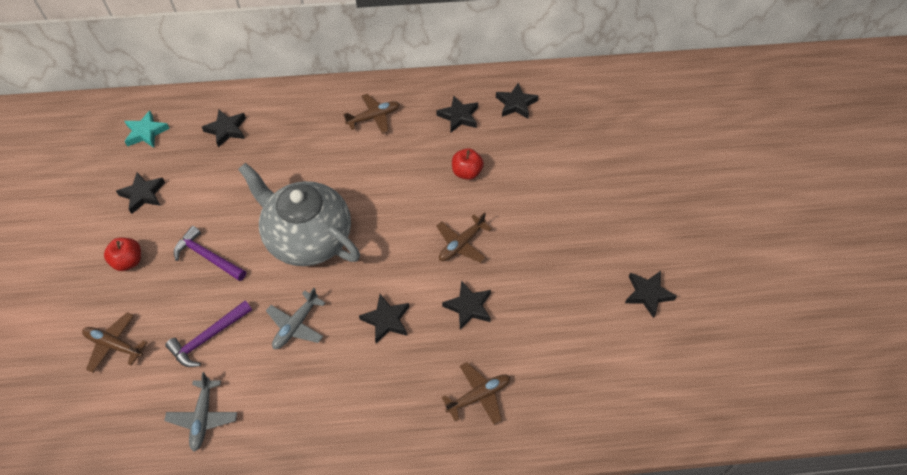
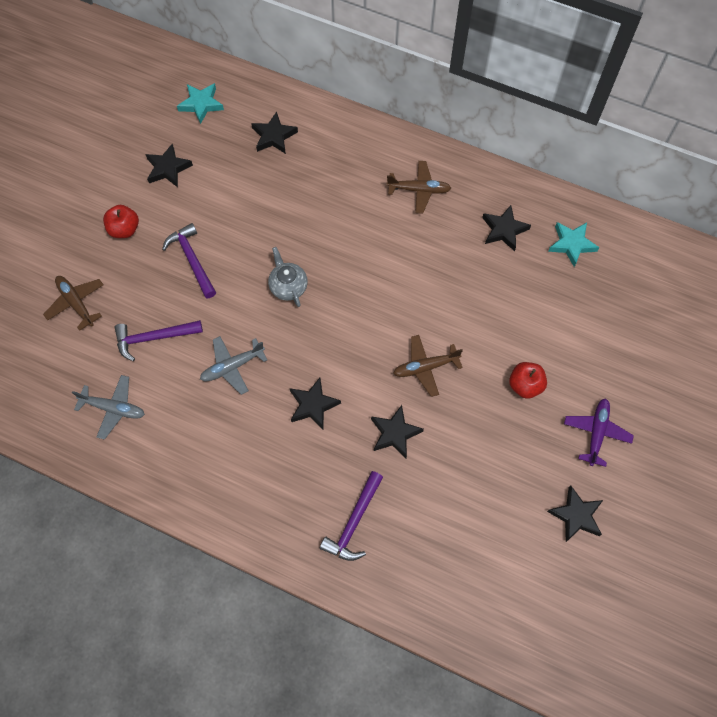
camera: 30 degrees right, 10 degrees up
grey plane [164,372,237,452] -> grey plane turned 105 degrees counterclockwise [72,375,145,440]
grey teapot [238,163,360,266] -> grey teapot [268,247,308,307], size x0.42
brown plane [442,362,510,425] -> purple hammer [320,471,383,561]
red apple [452,148,484,180] -> red apple moved to [509,362,547,399]
black star [496,83,538,119] -> turquoise star [548,222,599,267]
none -> purple plane [564,398,634,467]

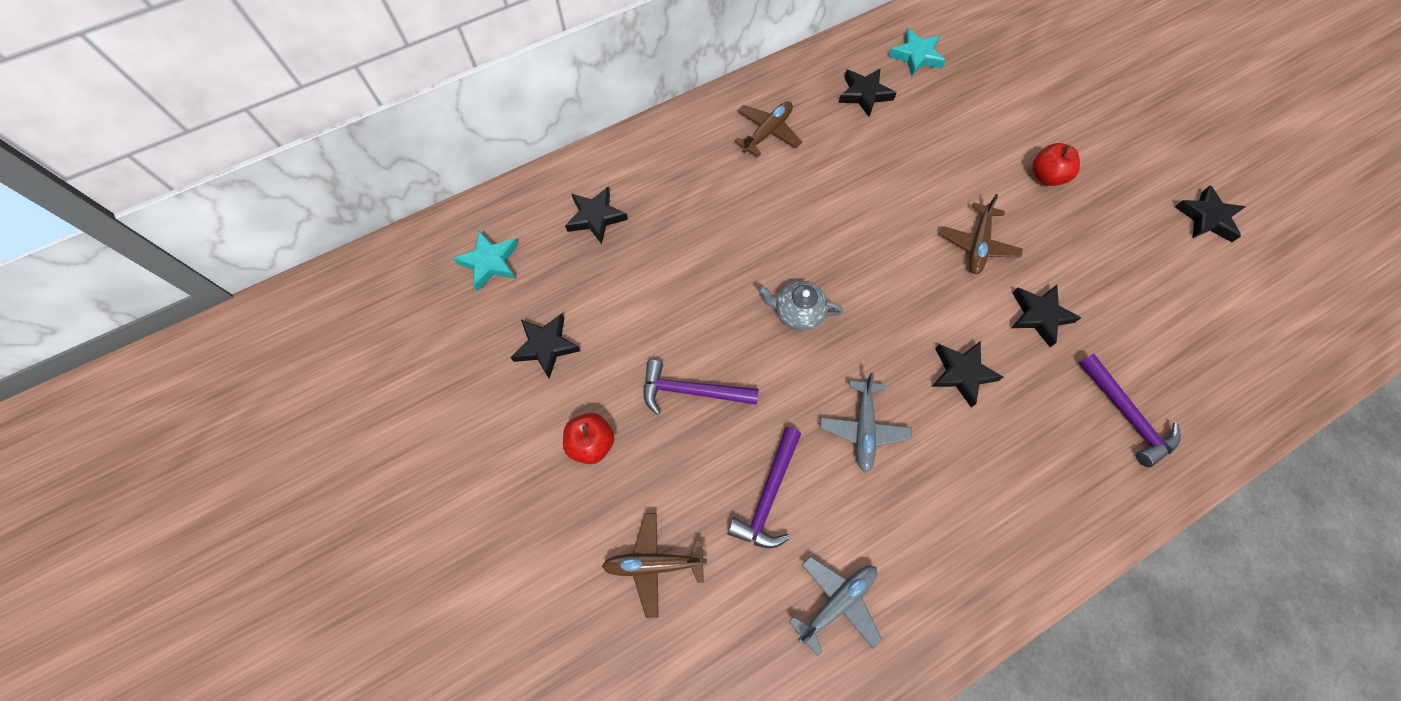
camera: 55 degrees left, 0 degrees up
purple plane [564,398,634,467] -> none

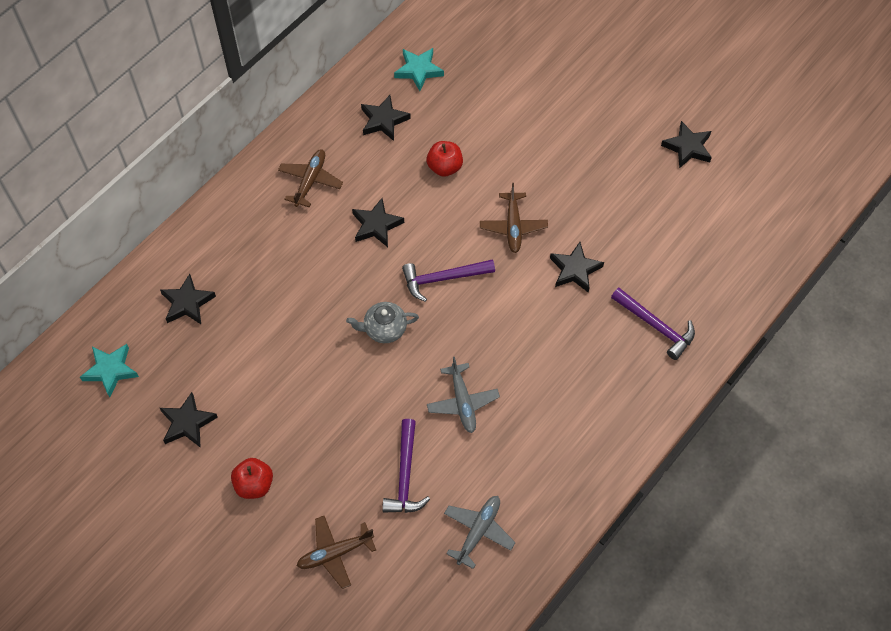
camera: 20 degrees left, 5 degrees down
purple hammer [644,360,759,415] -> purple hammer moved to [402,259,495,302]
black star [932,341,1003,407] -> black star moved to [352,198,404,247]
red apple [1032,143,1080,186] -> red apple moved to [426,141,463,177]

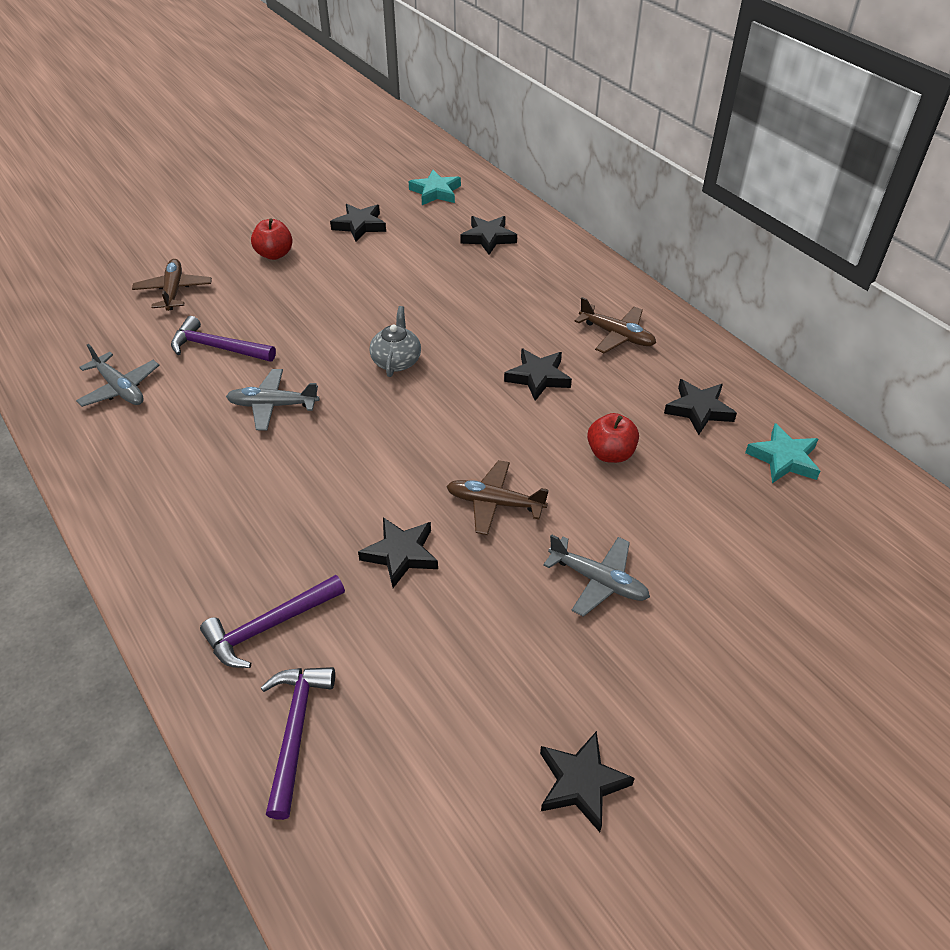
camera: 105 degrees right, 15 degrees down
purple hammer [402,259,495,302] -> purple hammer moved to [261,667,335,820]
none -> grey plane [543,534,650,617]

